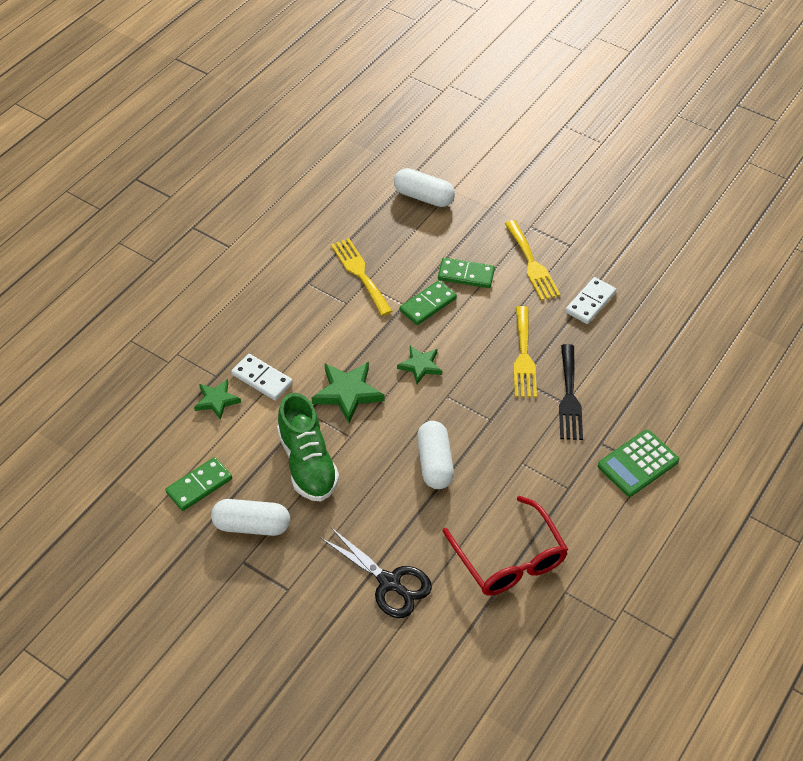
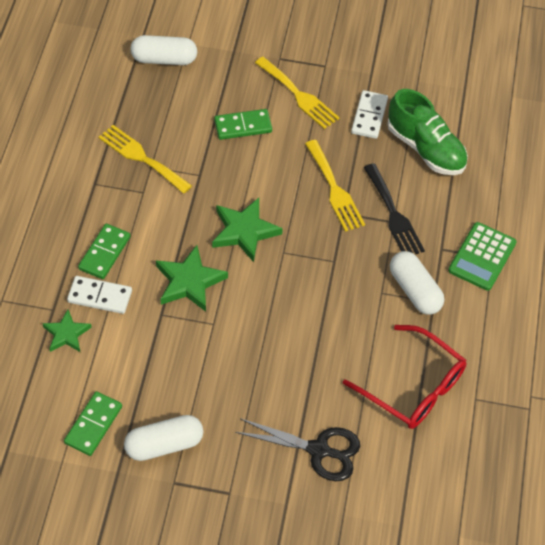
camera: 25 degrees left, 5 degrees up
green shoe [277,393,339,501] -> green shoe moved to [387,89,468,175]
green star [397,346,442,384] -> green star [212,198,283,262], size x1.56
green domino [400,280,457,325] -> green domino moved to [78,224,131,279]
white capsule [417,421,454,489] -> white capsule moved to [390,251,444,315]

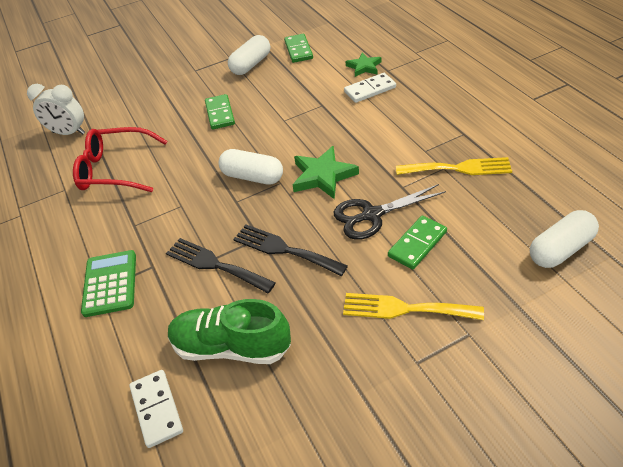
camera: 150 degrees right, 10 degrees down
green domino [78,224,131,279] -> green domino moved to [205,94,235,130]
green star [156,245,228,312] -> none
black scissors [235,418,360,481] -> black scissors moved to [334,184,446,240]
yellow fork [305,140,365,232] -> black fork [233,224,348,276]
white domino [351,90,388,139] -> white domino moved to [129,370,183,448]
white capsule [390,251,444,315] -> white capsule moved to [219,149,283,185]
none -> white clock [27,84,85,135]

